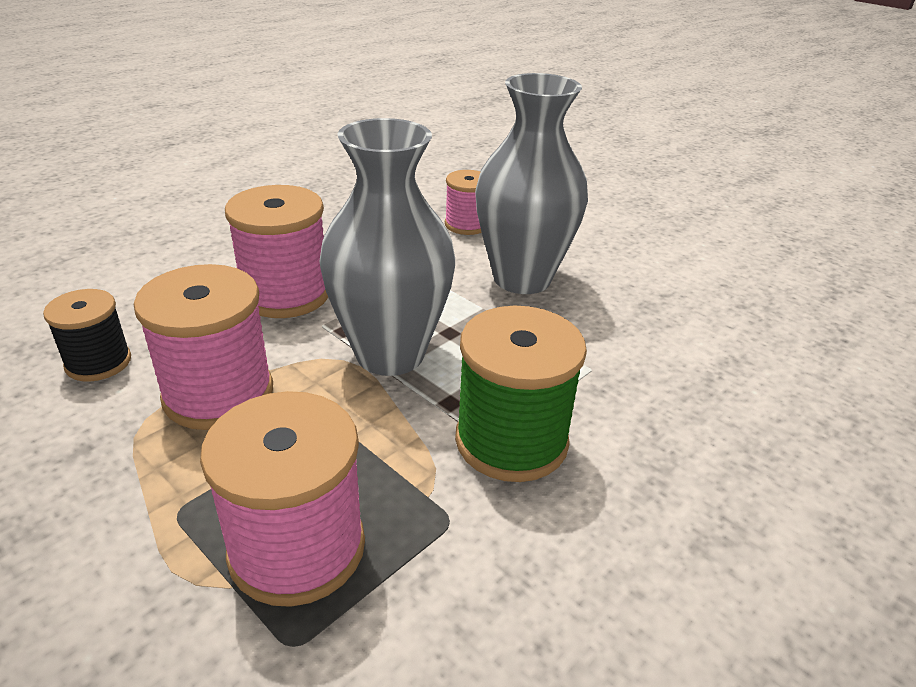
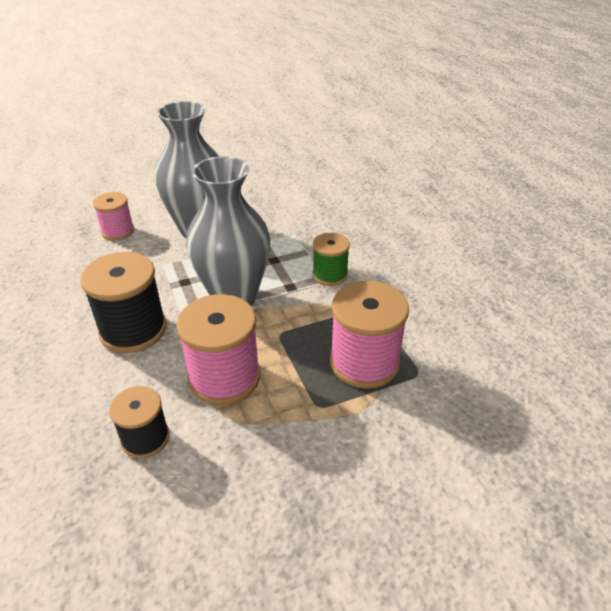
camera: 65 degrees left, 5 degrees up
pink spool [225,185,328,318] -> black spool [80,252,167,353]
green spool [455,306,587,482] -> green spool [312,233,350,286], size x0.60

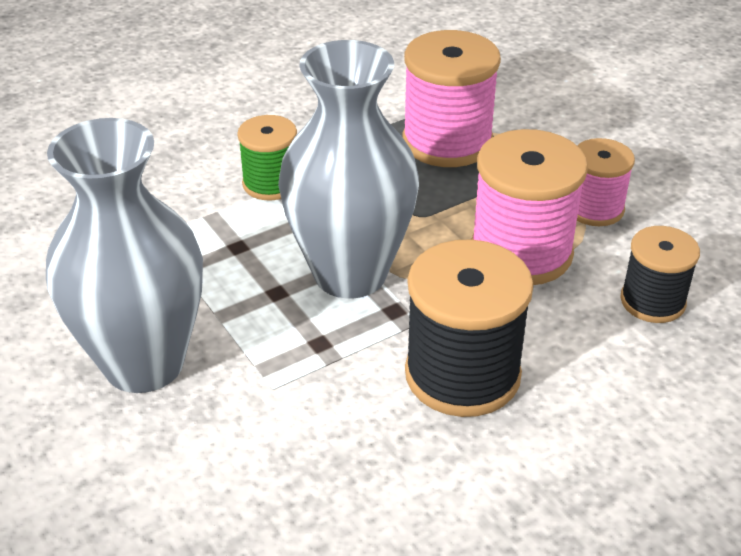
camera: 100 degrees left, 0 degrees up
pink spool [93,192,134,240] -> pink spool moved to [577,138,635,226]

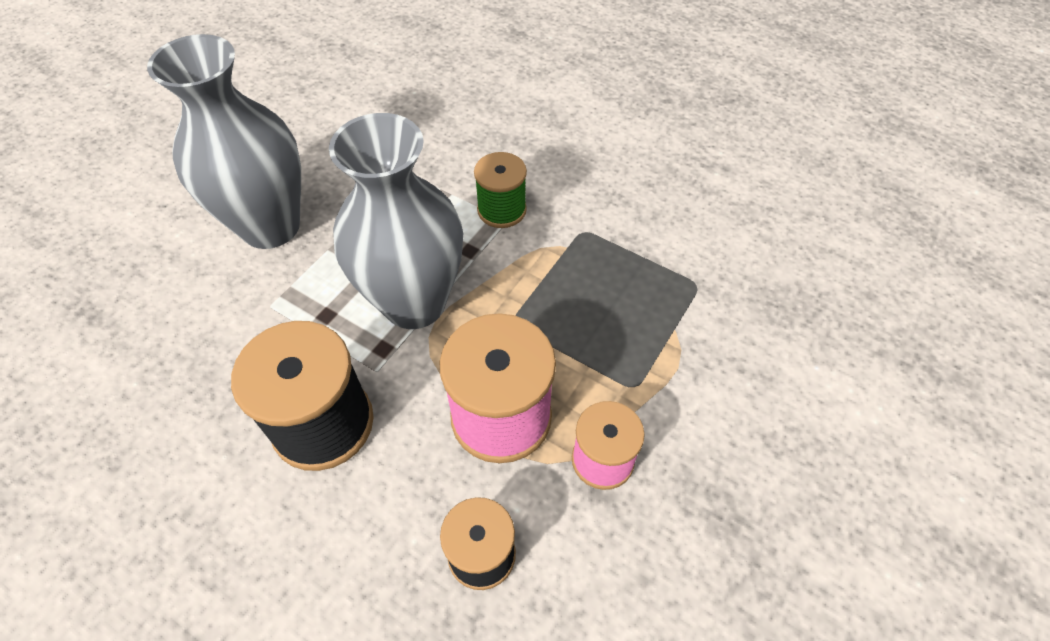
camera: 65 degrees right, 15 degrees up
pink spool [403,30,501,167] -> none

